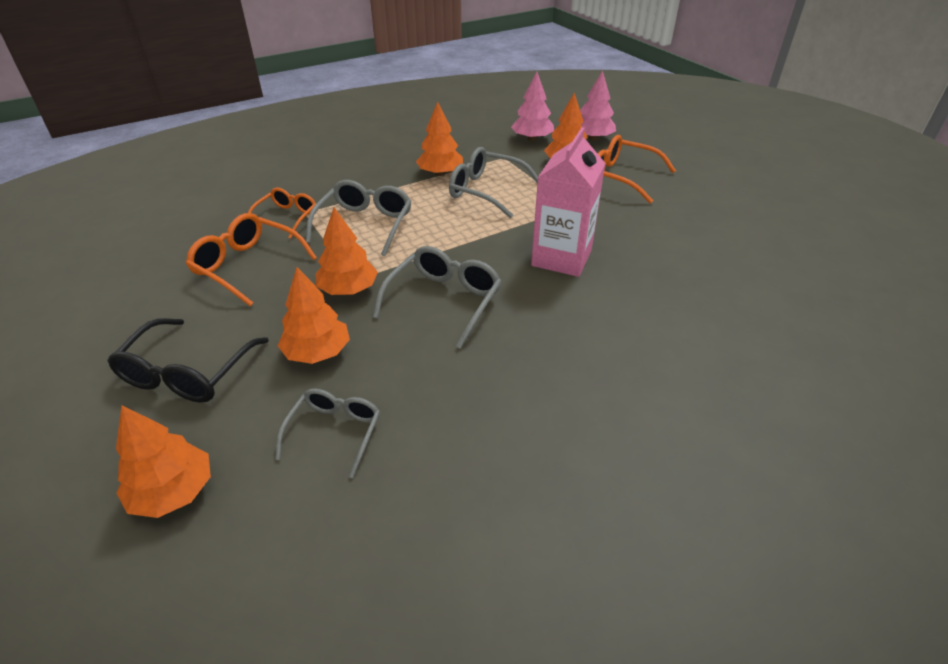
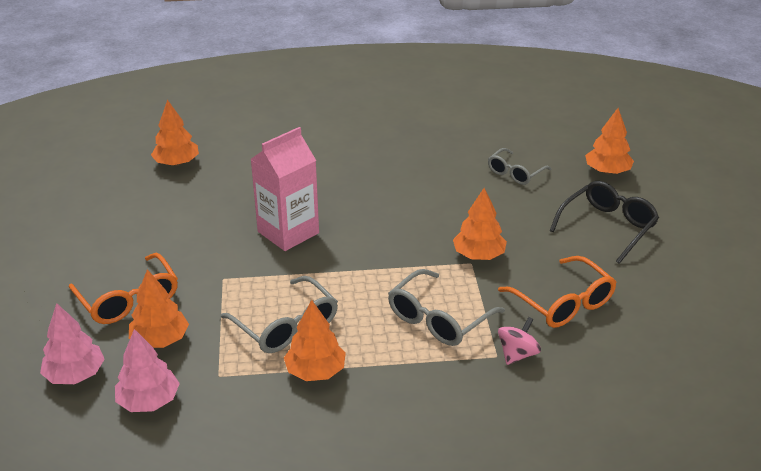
camera: 155 degrees left, 5 degrees down
orange glasses [248,187,316,239] -> pink spinning top [498,317,541,365]
orange tree [278,267,350,364] -> orange tree moved to [151,100,199,166]
grey glasses [373,246,502,349] -> none

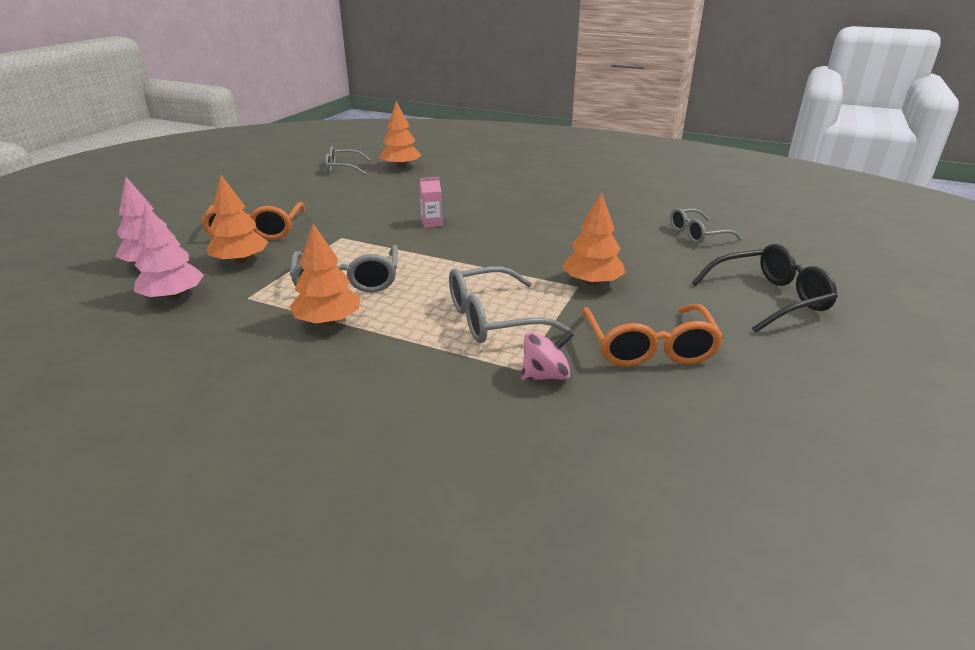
camera: 30 degrees right, 5 degrees down
pink carton [251,127,319,251] -> pink carton [419,177,443,228], size x0.42
orange tree [585,108,634,174] -> none
none -> grey glasses [325,146,371,175]

